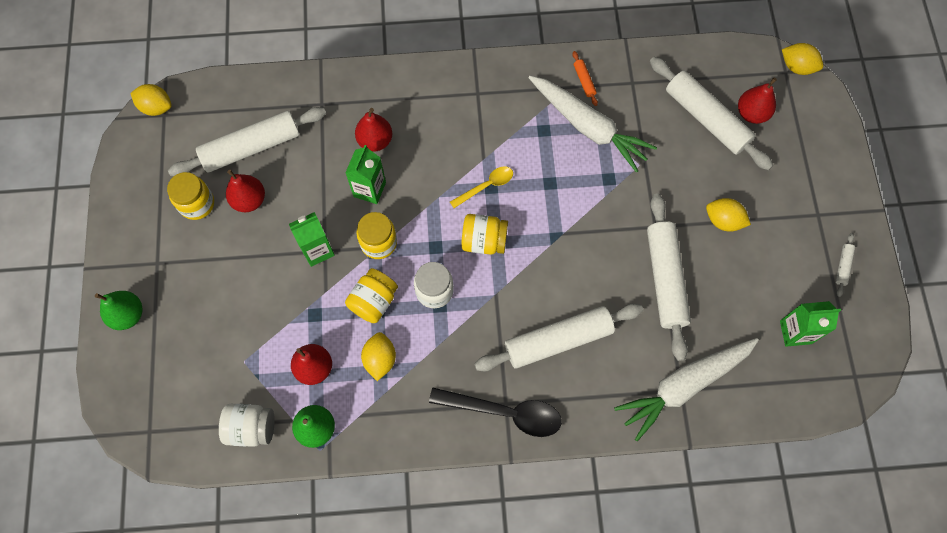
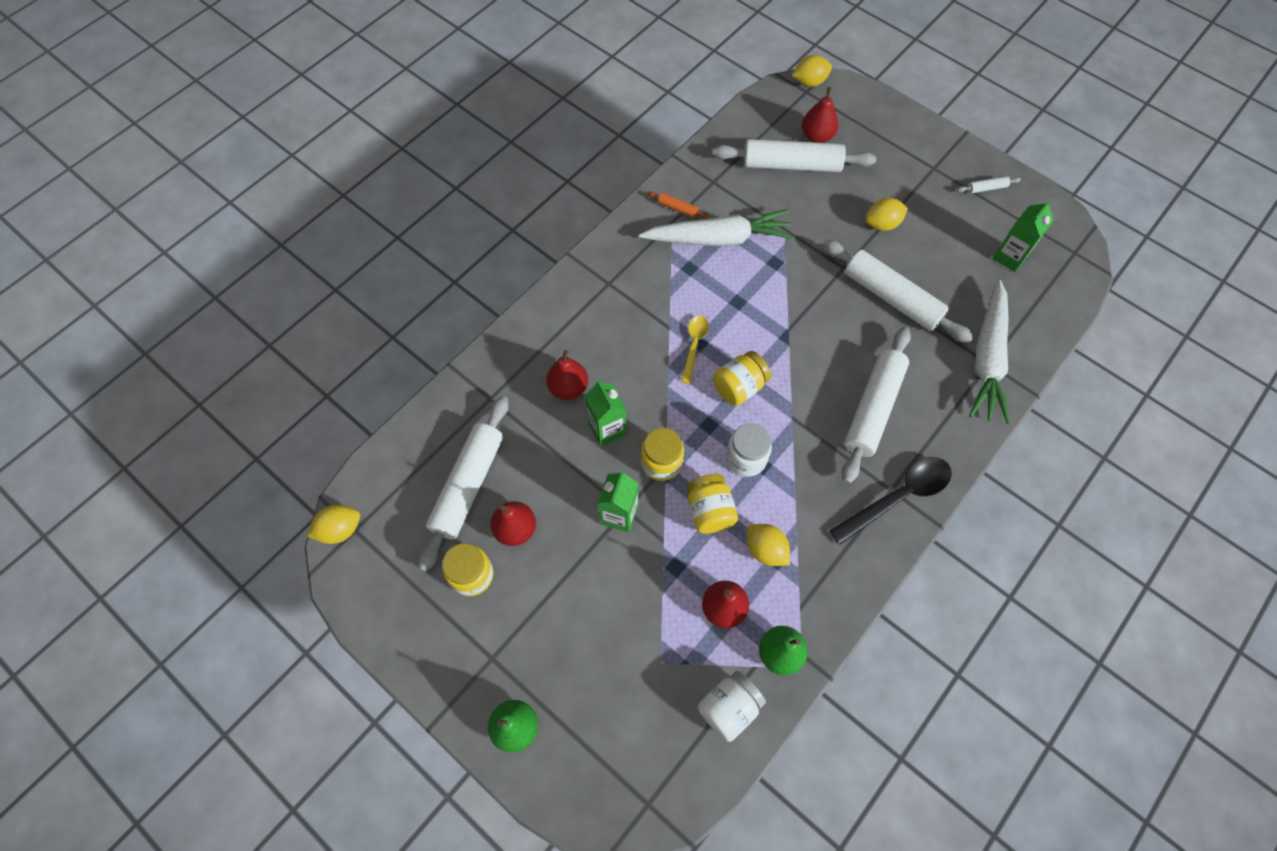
camera: 45 degrees left, 5 degrees down
white rolling pin [836,233,855,297] -> white rolling pin turned 75 degrees counterclockwise [957,176,1021,193]

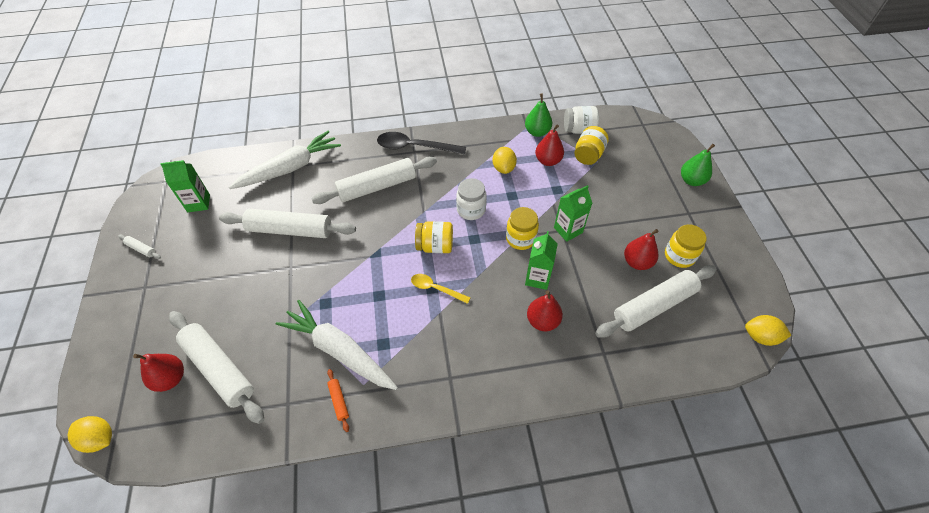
camera: 140 degrees left, 10 degrees down
yellow spoon [681,316,709,384] -> yellow spoon turned 60 degrees clockwise [411,274,471,304]
yellow jar [687,474,738,534] -> yellow jar moved to [574,126,609,165]
white rolling pin [823,240,974,343] -> white rolling pin turned 75 degrees counterclockwise [219,209,356,238]
yellow lemon [866,198,908,231] -> none

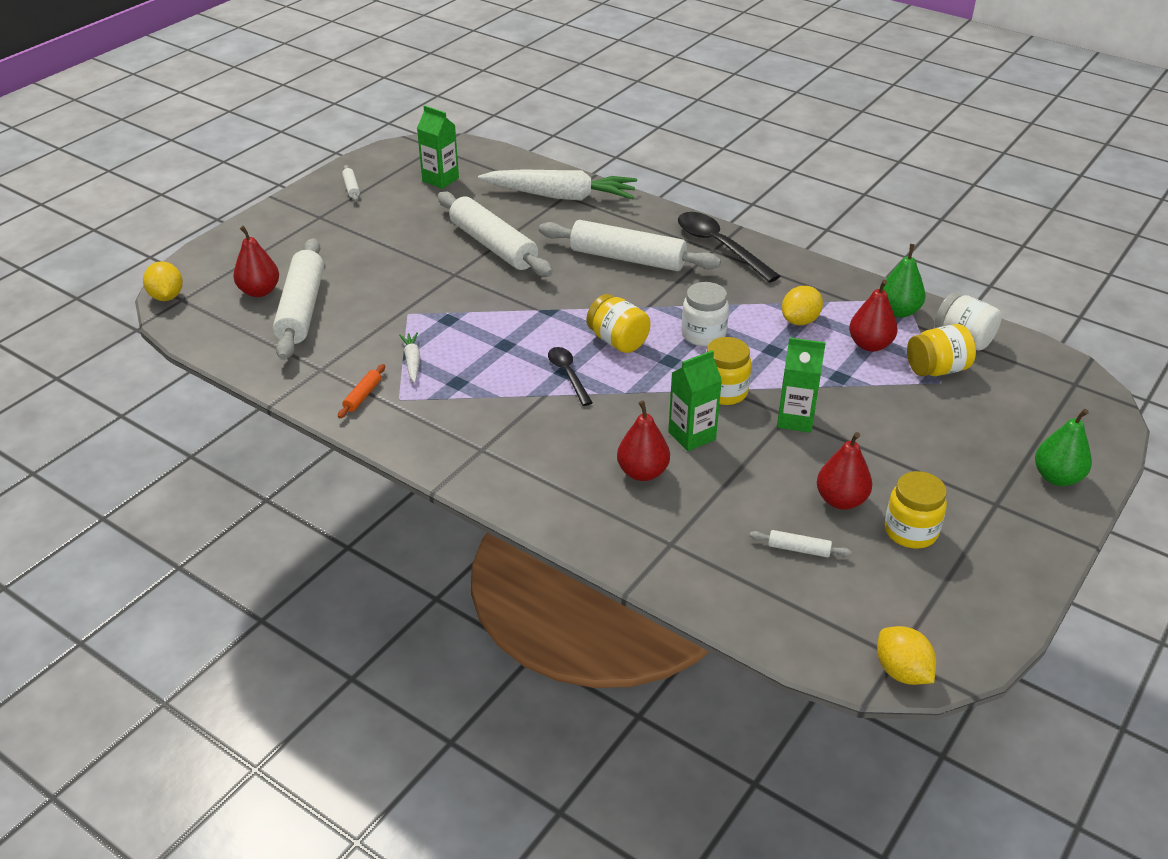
camera: 45 degrees right, 15 degrees down
white carrot [276,300,398,390] -> white carrot [399,332,420,383], size x0.42
yellow spoon [411,274,471,304] -> black spoon [548,347,593,406]
white rolling pin [595,265,716,338] -> white rolling pin [749,530,852,558], size x0.41

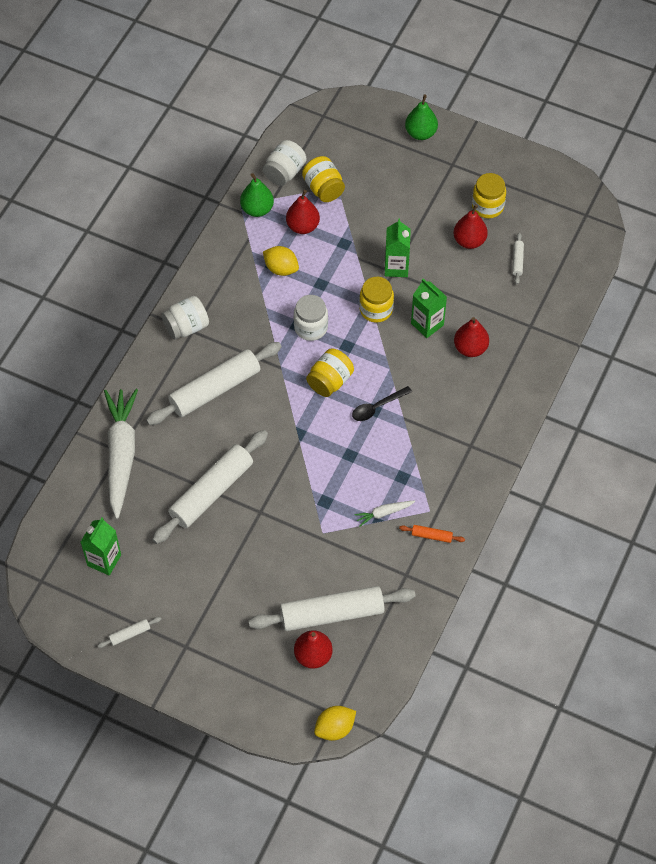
camera: 100 degrees left, 20 degrees up
white rolling pin [539,220,721,271] -> white rolling pin turned 45 degrees clockwise [146,342,282,425]
black spoon [678,212,780,283] -> white jar [161,296,209,340]
yellow lemon [877,626,936,685] -> none

